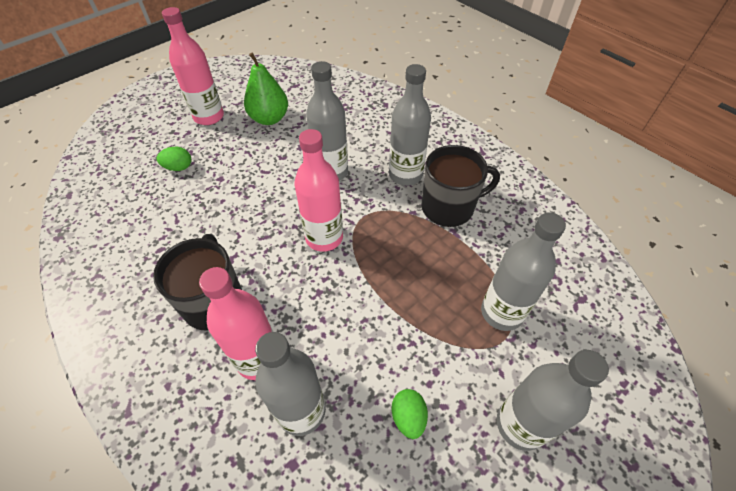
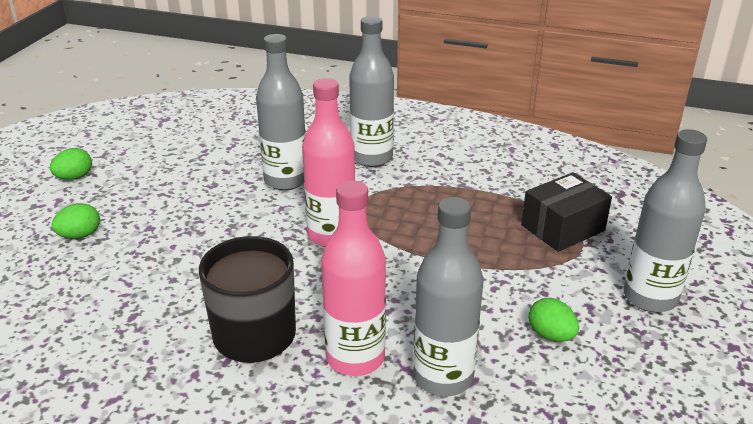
camera: 30 degrees left, 20 degrees down
pink bottle [162,7,224,125] -> green egg [50,148,92,180]
green pear [244,52,288,125] -> none
black mug [421,145,500,227] -> none
grey bottle [481,213,566,331] -> black box [521,172,612,252]

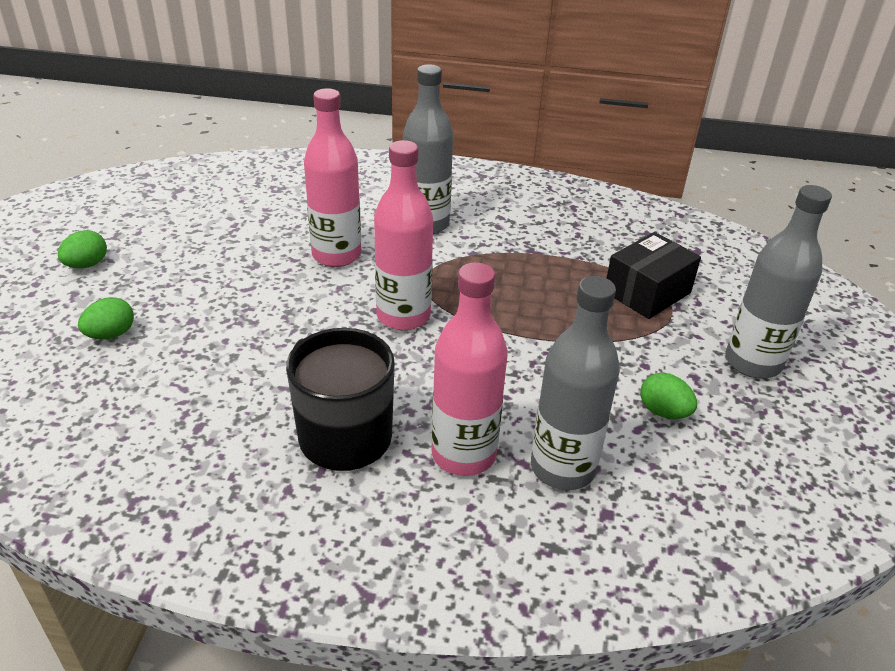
camera: 10 degrees left, 5 degrees up
grey bottle [256,34,306,190] -> pink bottle [304,88,361,267]

